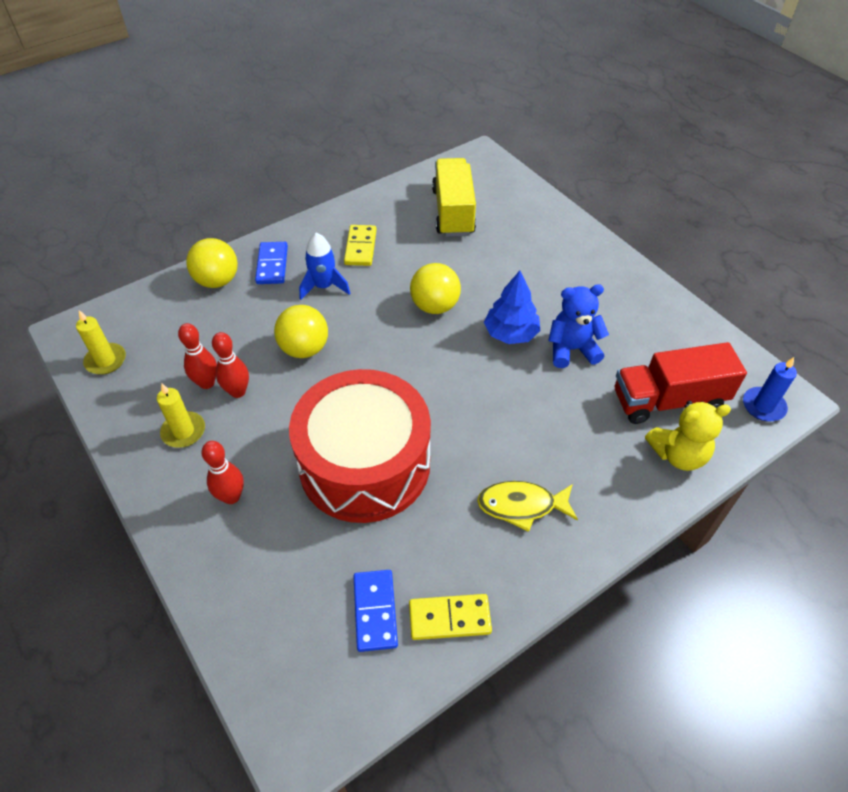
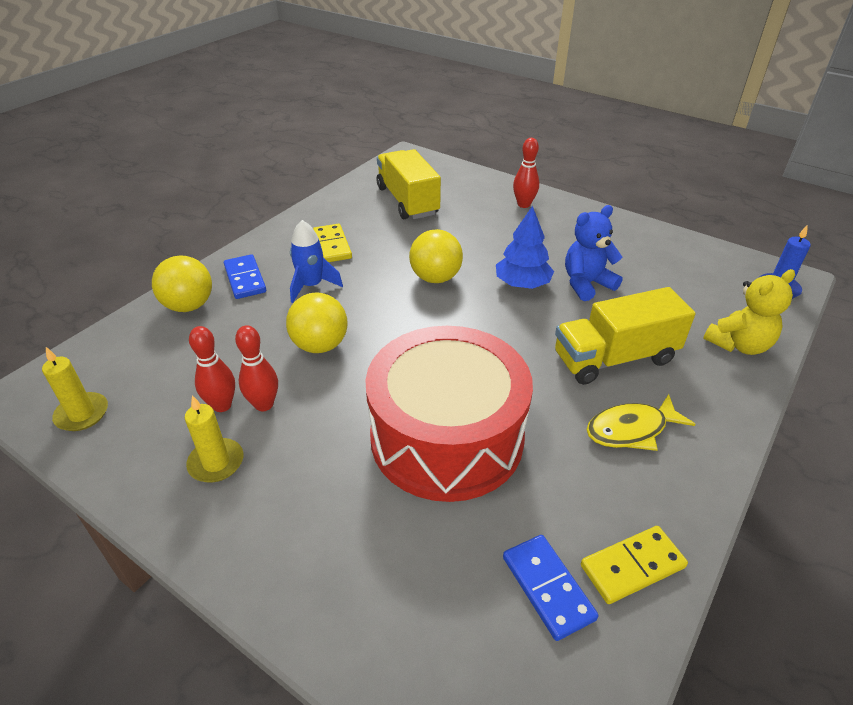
camera: 20 degrees left, 10 degrees down
red bowling pin [202,441,244,504] -> red bowling pin moved to [513,138,539,208]
red truck [615,342,747,424] -> none
none -> yellow truck [555,287,695,385]

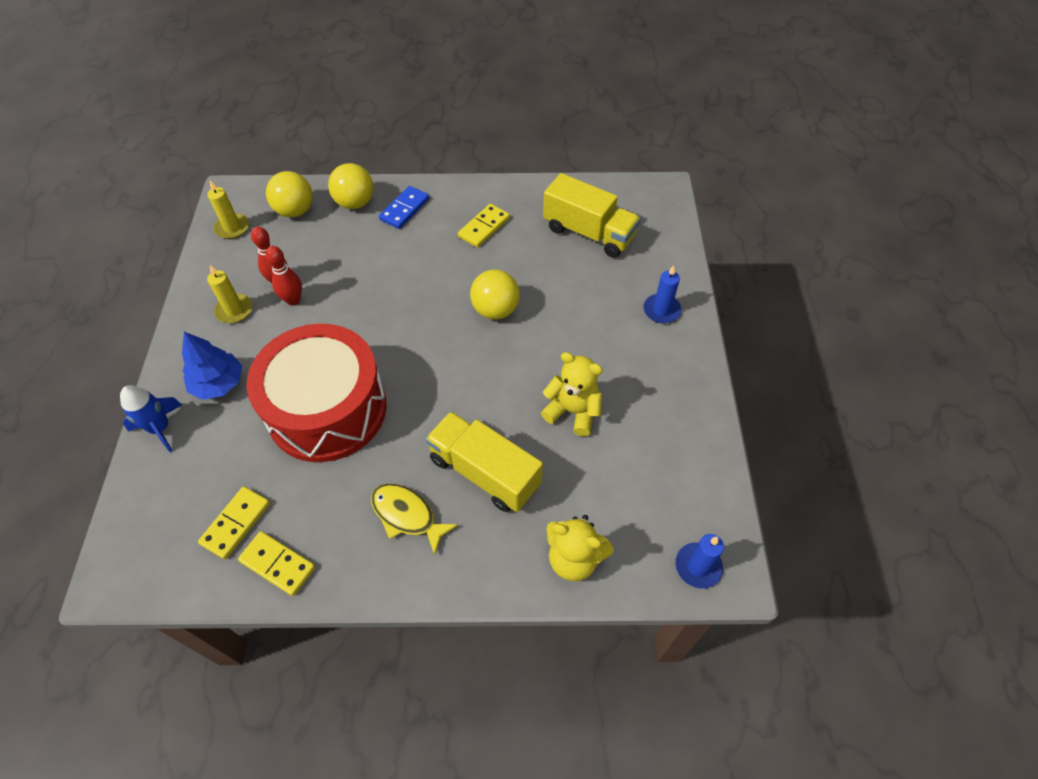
camera: 55 degrees right, 15 degrees up
yellow ball [286,292,348,353] -> yellow ball moved to [266,171,313,217]
blue rocket [290,220,343,303] -> blue rocket moved to [120,385,182,452]
yellow truck [377,149,441,219] -> yellow truck turned 90 degrees clockwise [543,173,641,258]
blue tree [496,206,554,289] -> blue tree moved to [182,332,242,400]
blue domino [503,535,598,641] -> yellow domino [198,487,270,559]
red bowling pin [513,138,539,208] -> blue candle [643,265,681,323]
blue teddy bear [565,205,623,301] -> yellow teddy bear [541,352,603,436]

